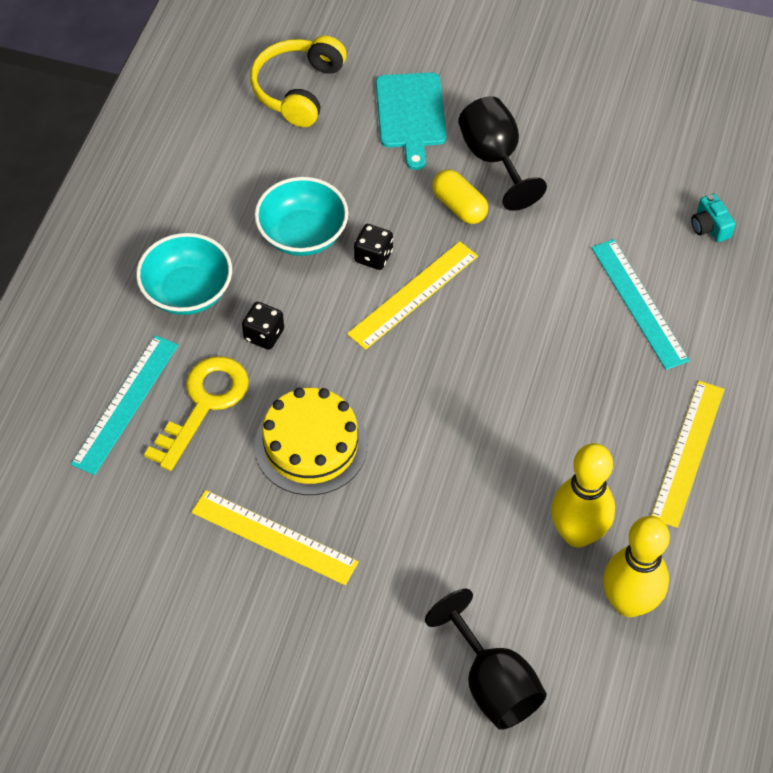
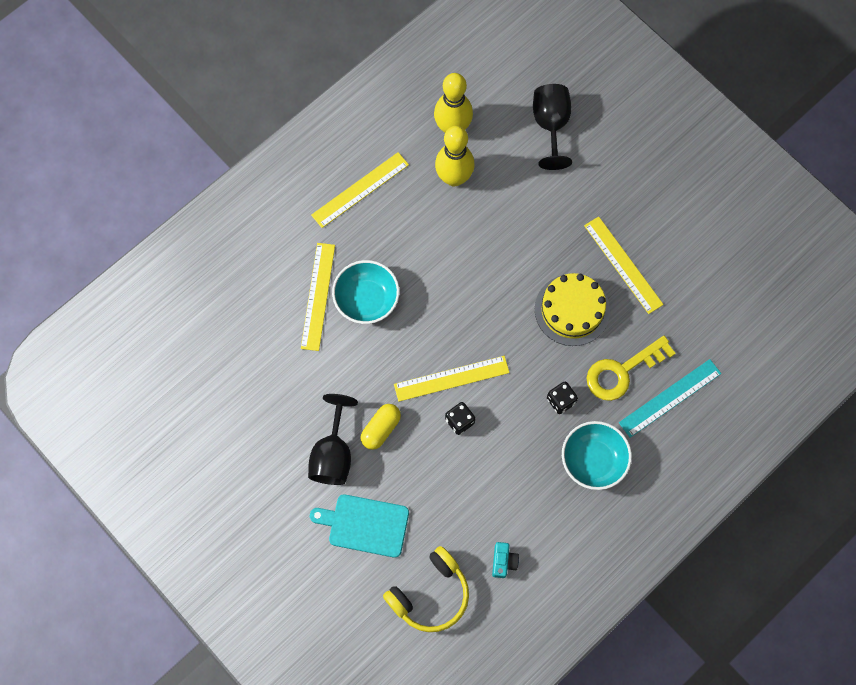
camera: 150 degrees left, 15 degrees up
turquoise bowl [255,177,348,256] -> turquoise bowl moved to [332,260,400,324]
turquoise cutting board [376,73,447,170] -> turquoise cutting board turned 105 degrees counterclockwise [310,494,409,558]
yellow capsule [432,169,488,224] -> yellow capsule turned 45 degrees clockwise [360,404,401,450]
turquoise ruler [591,239,690,370] -> yellow ruler [301,243,335,351]
turquoise camera [691,194,735,242] -> turquoise camera moved to [492,542,519,578]

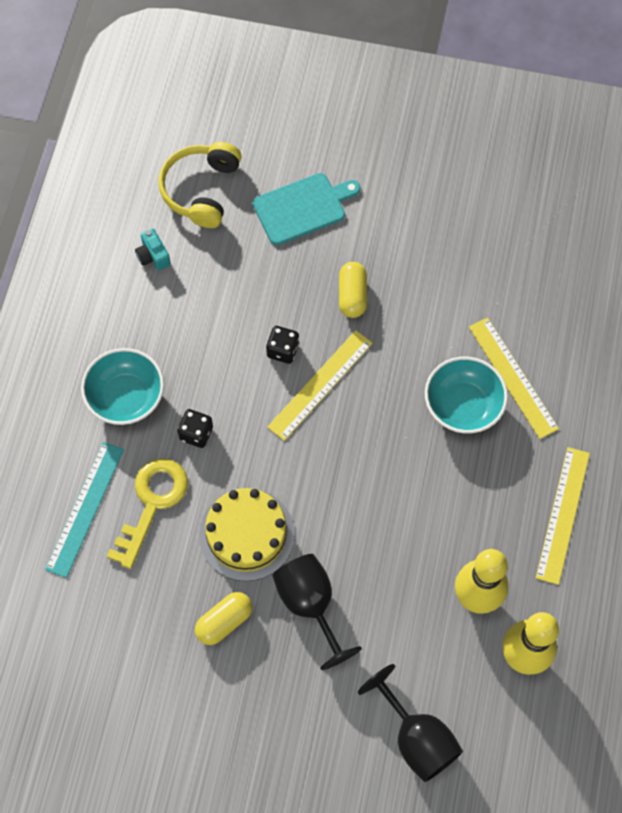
camera: 145 degrees right, 5 degrees down
black goblet [308,394,358,485] -> black goblet moved to [272,554,362,670]
yellow ruler [584,216,664,314] -> yellow capsule [195,592,252,645]

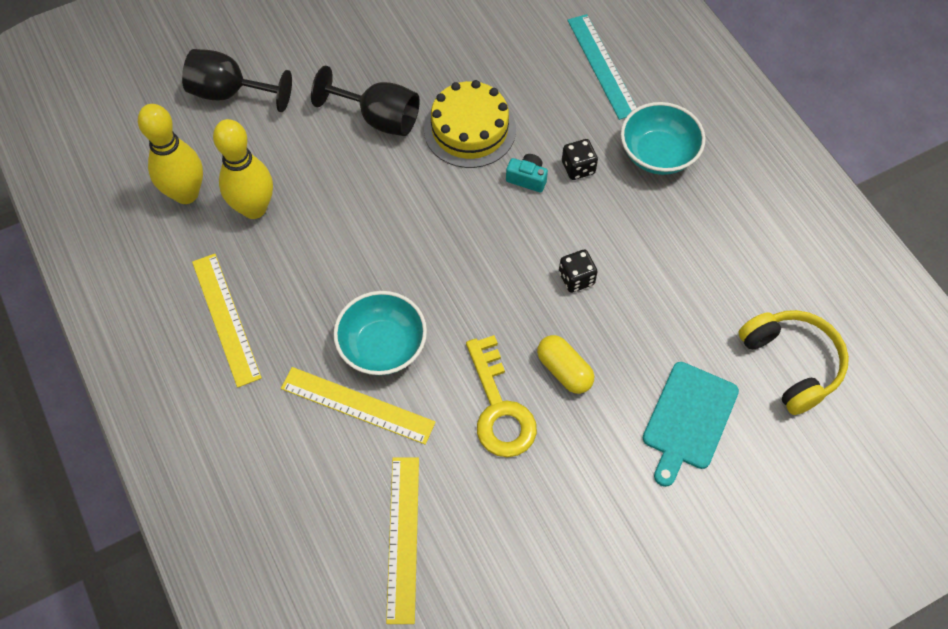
camera: 140 degrees right, 5 degrees down
yellow key [107,458,188,569] -> yellow key moved to [466,335,537,457]
turquoise camera [135,228,171,270] -> turquoise camera moved to [506,154,548,192]
yellow capsule [195,592,252,645] -> none
yellow ruler [267,330,373,441] -> yellow ruler moved to [386,457,419,624]

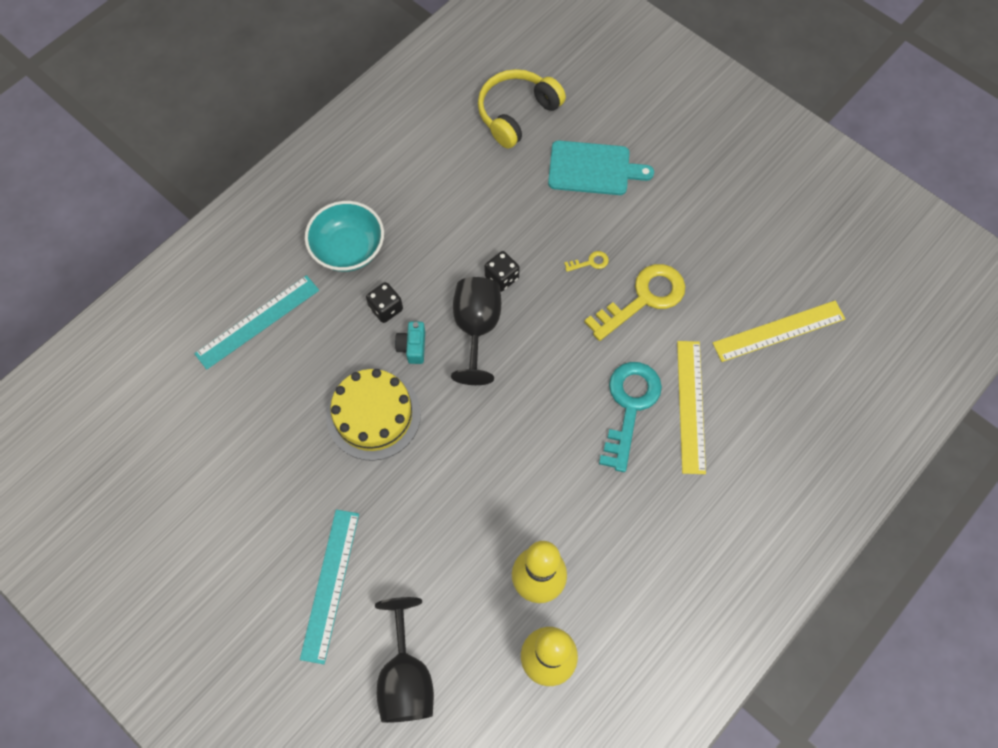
camera: 110 degrees left, 5 degrees up
yellow ruler [192,254,262,388] -> none
black goblet [311,66,420,136] -> black goblet moved to [451,277,501,385]
turquoise bowl [333,291,427,375] -> turquoise key [599,362,662,472]
yellow capsule [537,335,594,394] -> yellow key [564,251,609,272]
none -> turquoise ruler [300,510,359,664]

